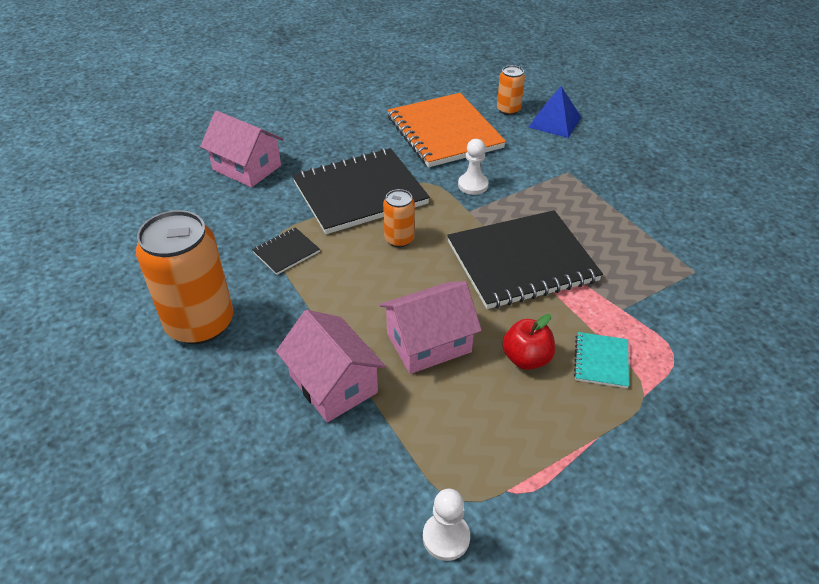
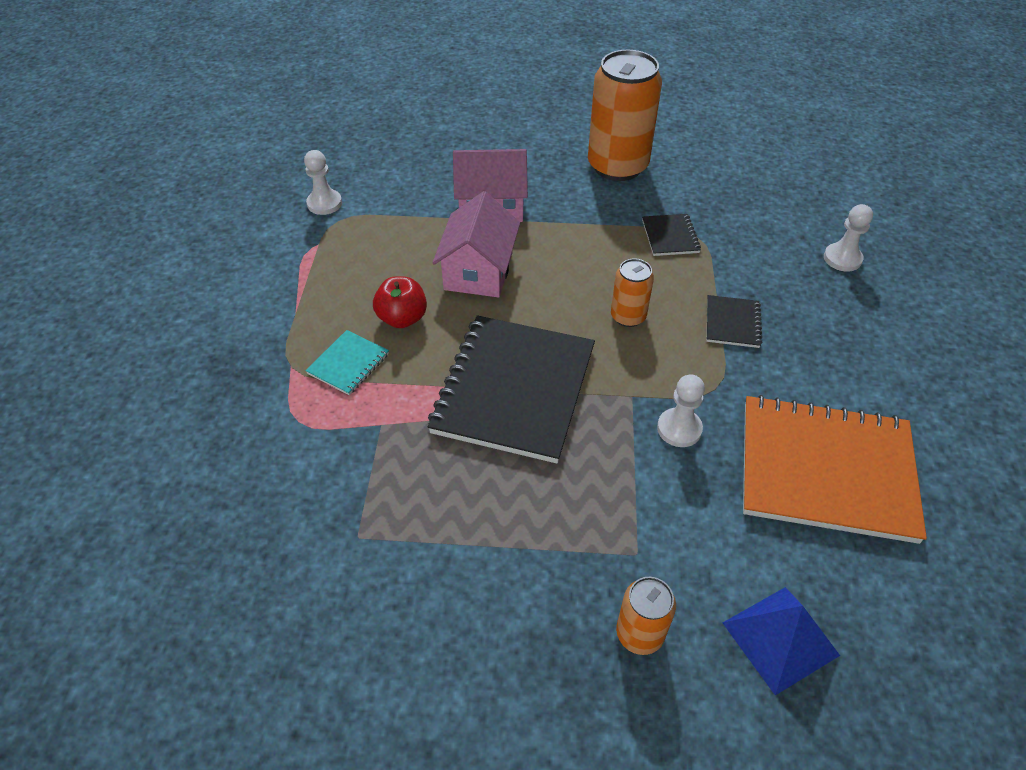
camera: 125 degrees right, 5 degrees up
pink house [200,111,284,187] -> white pawn [824,204,873,272]
black notebook [292,148,430,234] -> black notebook [707,295,763,348], size x0.43
orange can [497,65,525,115] -> orange can moved to [616,577,676,655]
turquoise notebook [574,332,629,388] -> turquoise notebook turned 75 degrees clockwise [306,330,389,395]

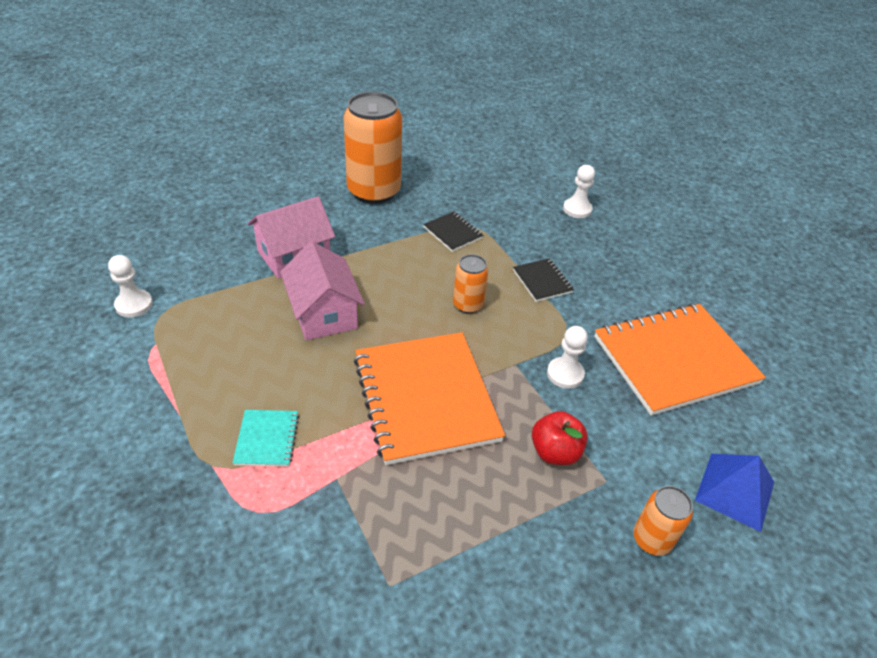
camera: 35 degrees left, 5 degrees down
red apple [373,276,427,328] -> red apple moved to [532,411,588,465]
black notebook [428,315,595,463] -> orange notebook [354,332,505,465]

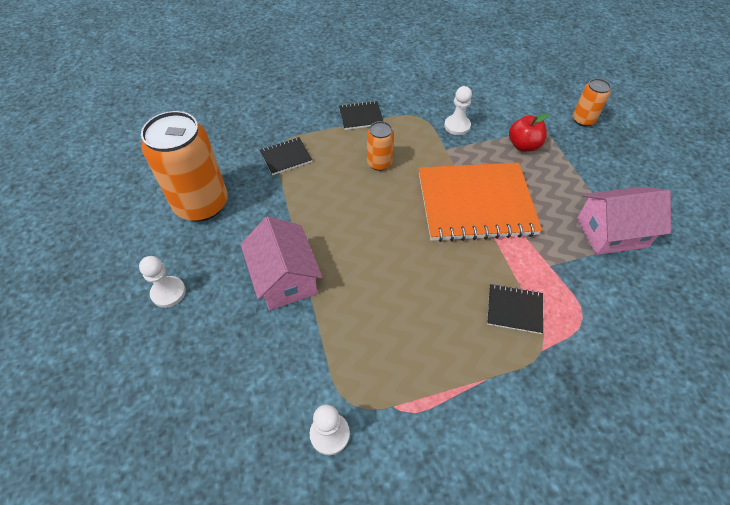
camera: 75 degrees left, 10 degrees up
turquoise notebook [232,410,299,467] -> black notebook [487,284,543,334]
pink house [280,241,365,340] -> pink house moved to [577,187,671,255]
white pawn [563,165,595,218] -> white pawn moved to [139,256,186,308]
orange notebook [594,304,766,416] -> none
blue pyramid [695,454,774,532] -> none

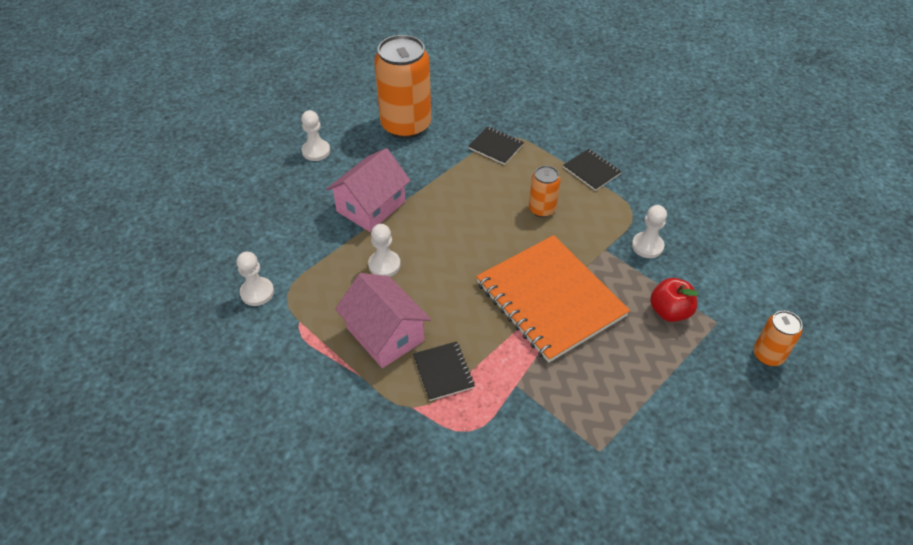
camera: 60 degrees right, 5 degrees down
pink house [577,187,671,255] -> pink house moved to [335,273,431,368]
none -> white pawn [368,224,401,276]

